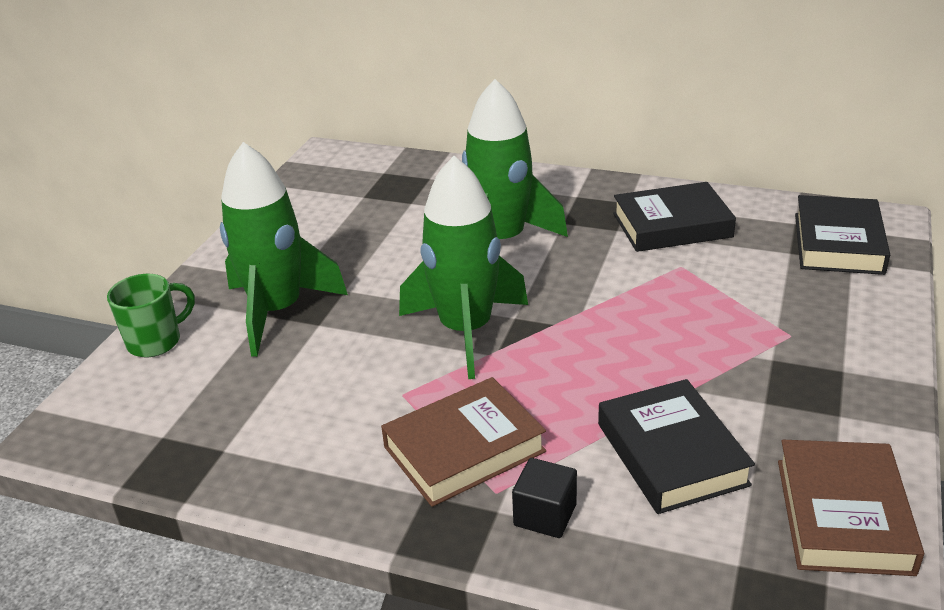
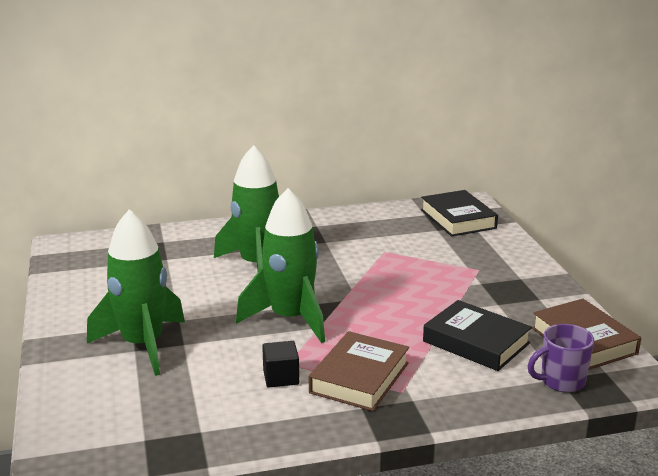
camera: 35 degrees left, 10 degrees down
green mug [107,274,195,357] -> none
black cube [512,458,577,538] -> black cube moved to [262,341,299,387]
black book [613,182,736,252] -> none
none -> purple mug [528,324,594,392]

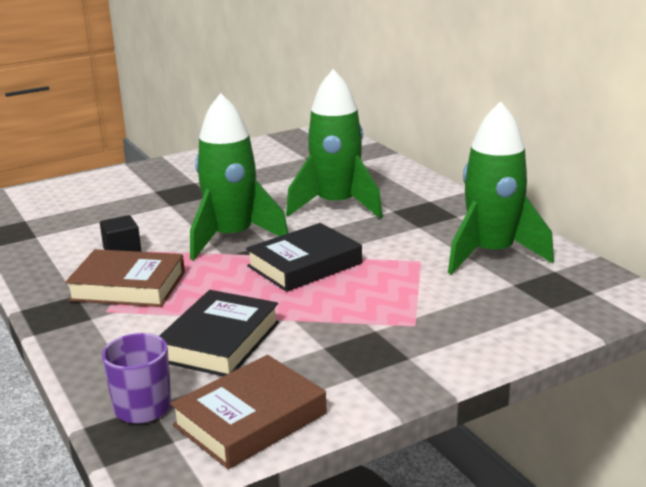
camera: 75 degrees right, 0 degrees up
green rocket [87,209,185,376] -> green rocket moved to [448,101,554,275]
black book [421,190,498,237] -> black book moved to [246,223,362,292]

